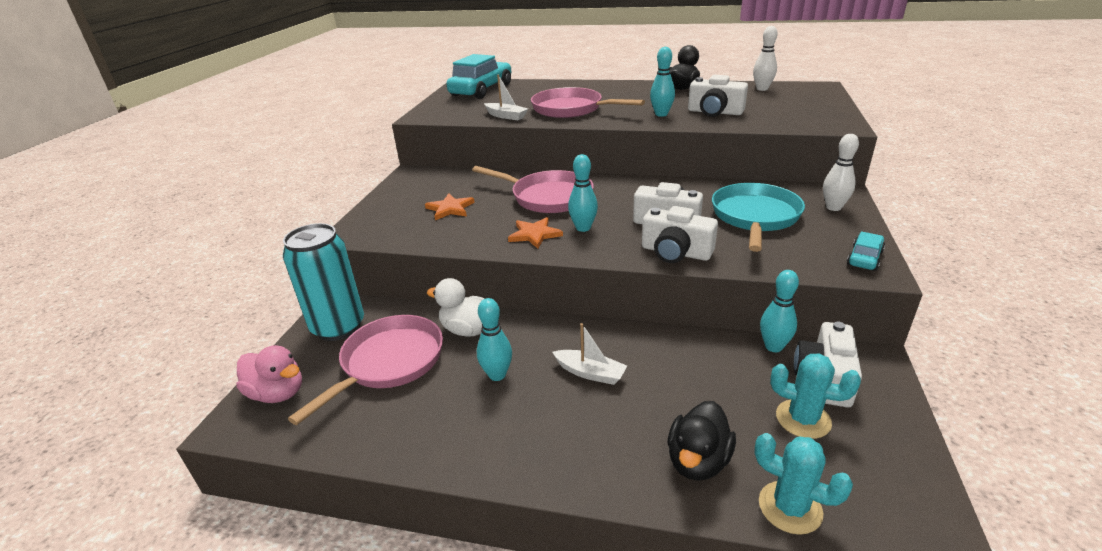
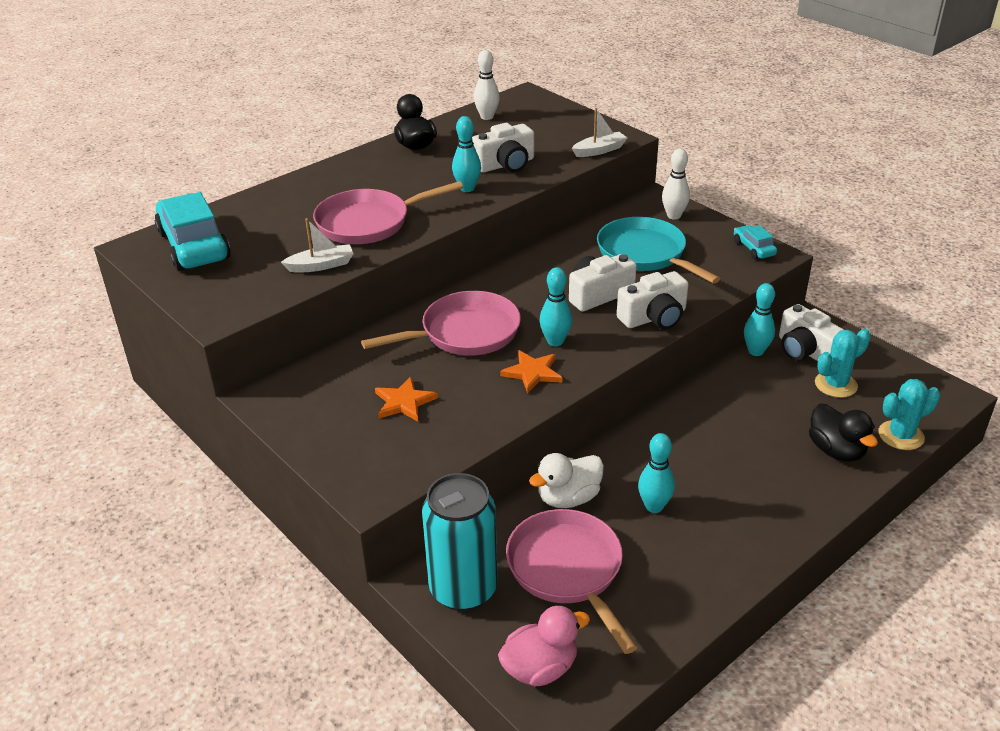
camera: 55 degrees left, 5 degrees up
white boat [552,323,627,385] -> white boat moved to [572,108,627,157]

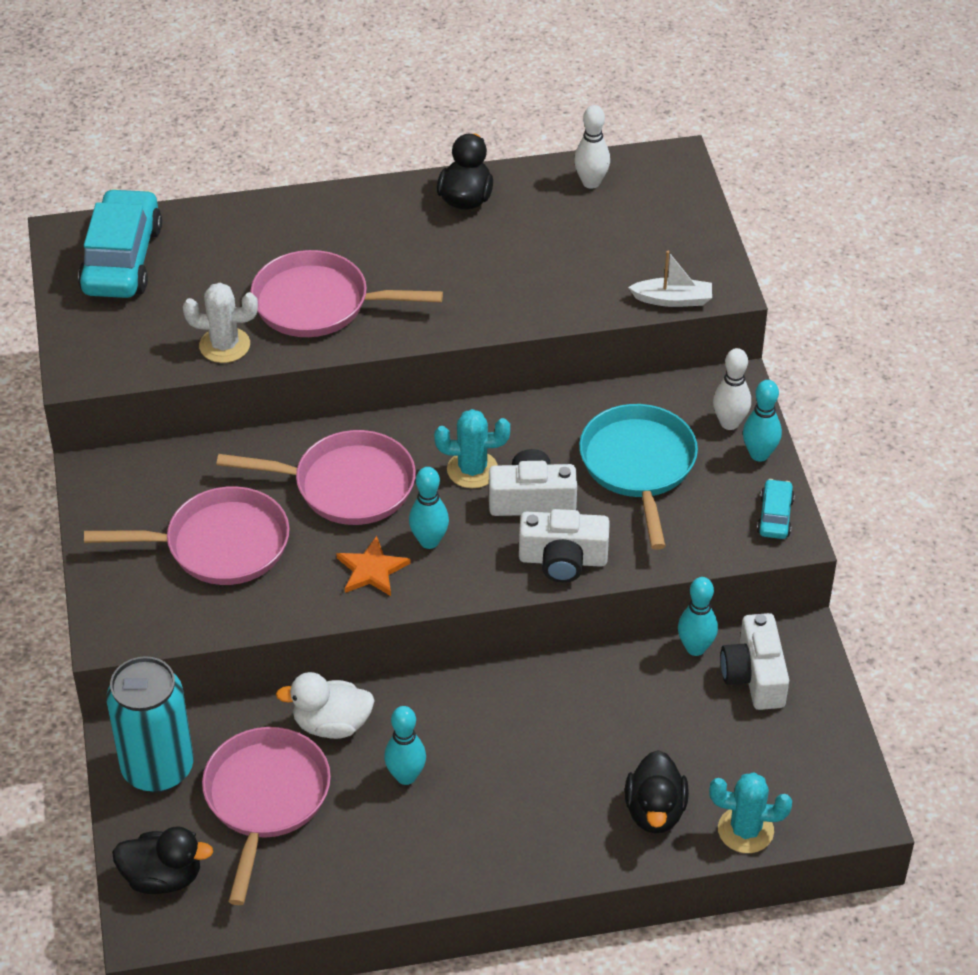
camera: 30 degrees right, 10 degrees up
white boat [281,218,354,273] -> white cactus [183,283,258,363]
orange star [375,376,438,421] -> pink pan [84,486,289,585]
turquoise bowling pin [452,116,481,192] -> turquoise bowling pin moved to [743,380,782,462]
white camera [472,123,534,173] -> none
pink duck [498,606,590,687] -> black duck [112,826,213,894]
turquoise cactus [815,329,871,398] -> turquoise cactus moved to [434,409,510,488]

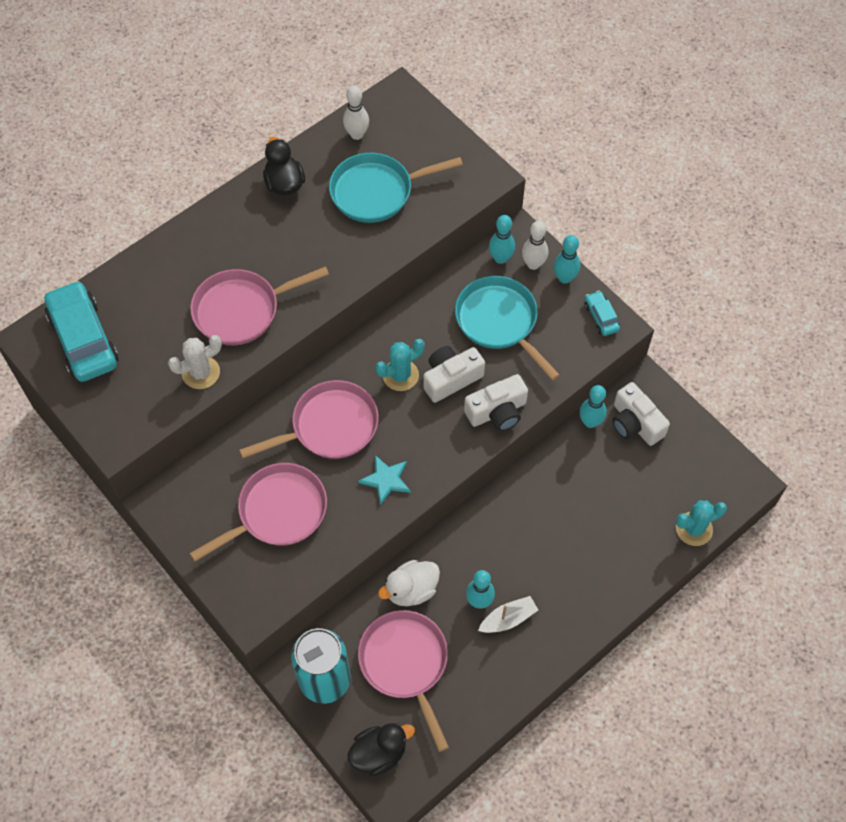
camera: 30 degrees left, 15 degrees up
orange star [336,536,411,596] -> turquoise star [358,455,411,505]
turquoise bowling pin [409,467,449,549] -> turquoise bowling pin moved to [489,215,515,264]
black duck [625,750,689,834] -> none
white boat [628,251,712,307] -> white boat moved to [478,596,538,633]
none -> turquoise pan [329,153,463,223]

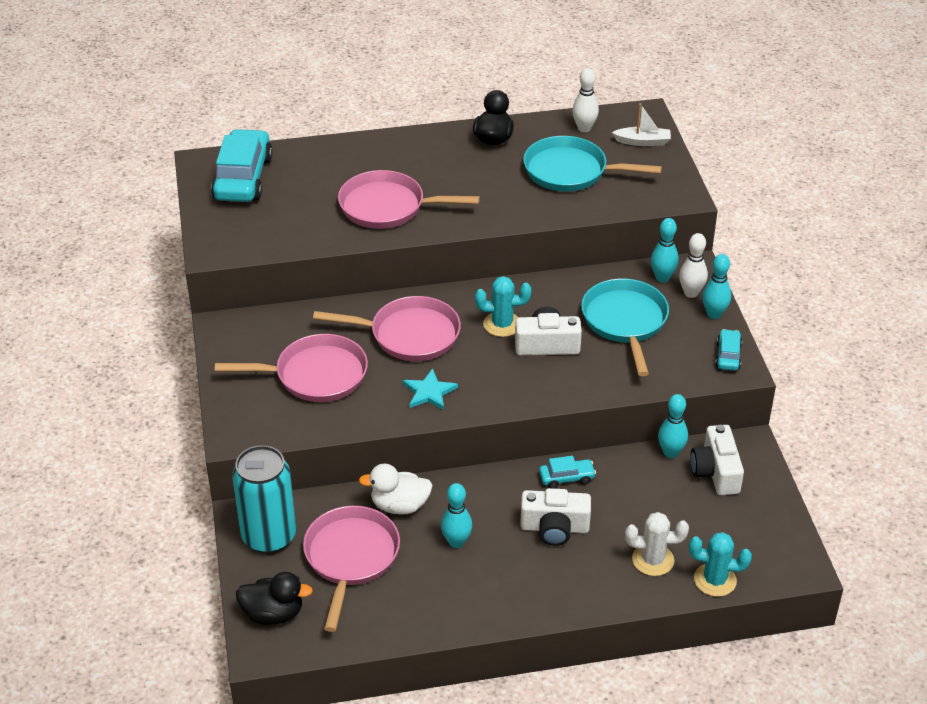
camera: 30 degrees right, 20 degrees down
white cactus [168,335,222,389] -> white cactus moved to [625,512,689,576]
white camera [464,374,528,431] -> white camera moved to [520,488,591,546]
white boat [478,596,538,633] -> white boat moved to [612,103,671,146]
none -> turquoise car [539,456,596,489]

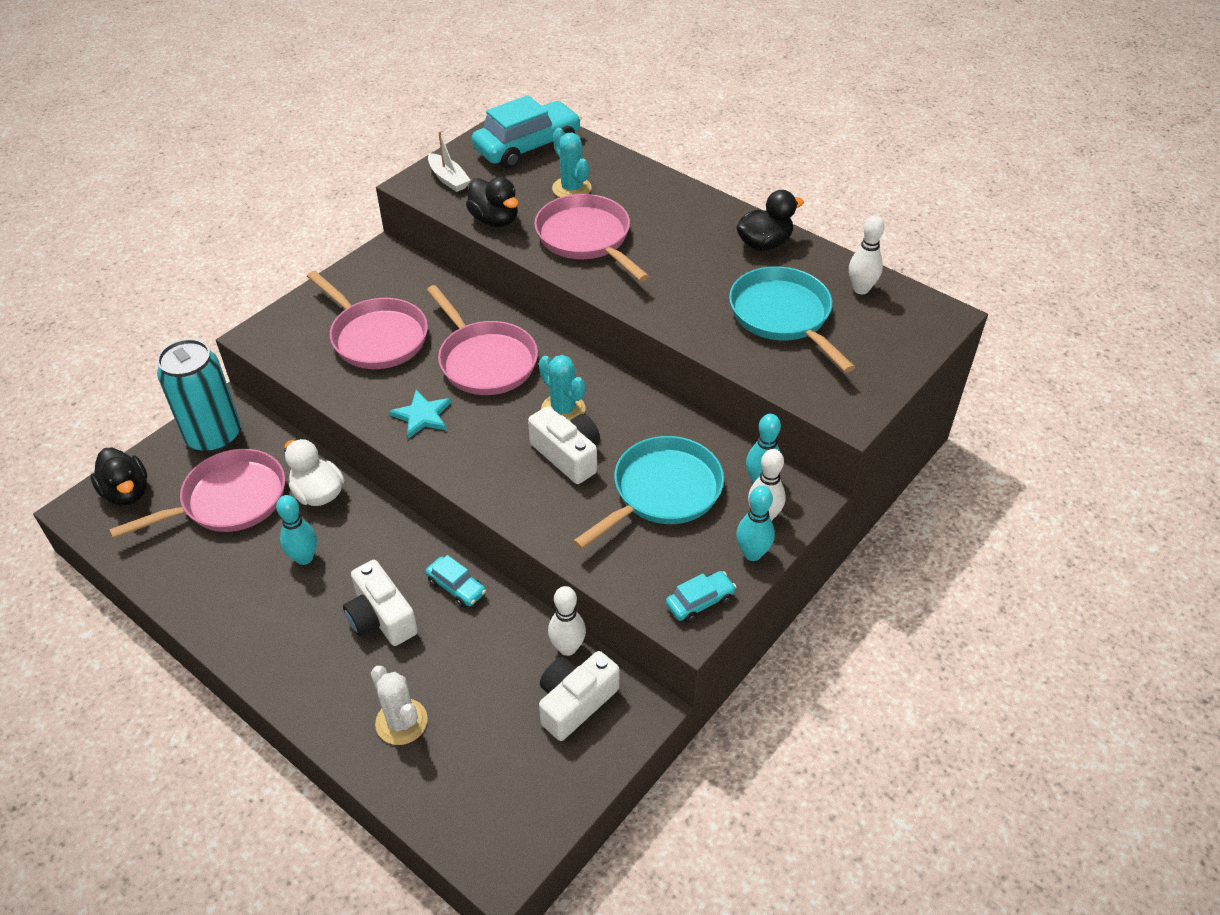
camera: 50 degrees right, 5 degrees up
white boat [612,103,671,146] -> white boat moved to [428,131,471,192]
turquoise bowling pin [658,394,688,458] -> white bowling pin [548,586,586,656]
turquoise cactus [689,532,752,597] -> turquoise cactus moved to [552,128,592,197]
none -> black duck [466,177,519,227]

